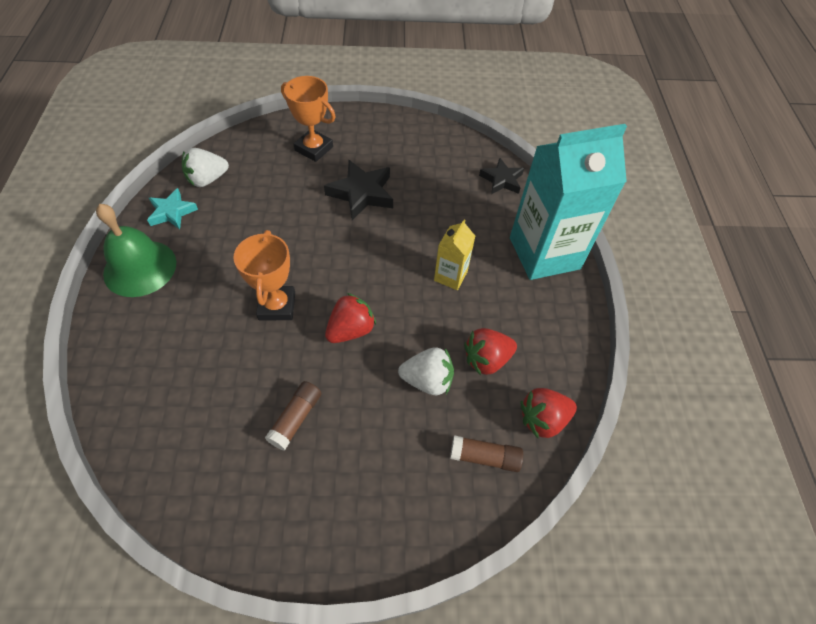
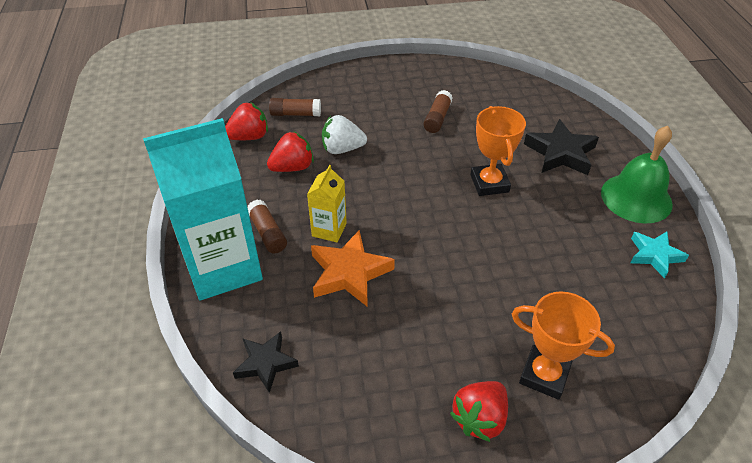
camera: 175 degrees right, 10 degrees down
white strawberry [182,148,229,187] -> none
black star [324,160,393,220] -> black star moved to [524,119,599,175]
red strawberry [325,293,376,343] -> red strawberry moved to [450,381,508,442]
none -> brown glue stick [247,200,287,253]
none -> orange star [311,230,395,307]

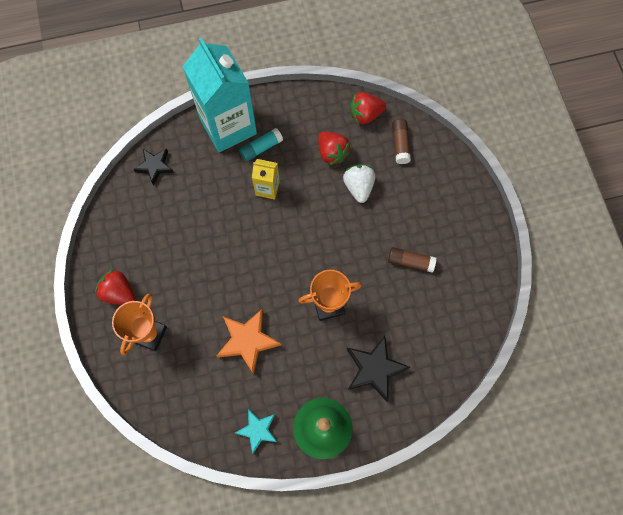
camera: 85 degrees right, 25 degrees up
red strawberry [225,102,268,140] -> red strawberry turned 105 degrees clockwise [350,92,386,125]
brown glue stick [247,200,287,253] -> turquoise glue stick [239,128,283,162]
orange star [311,230,395,307] -> orange star moved to [217,309,281,374]

